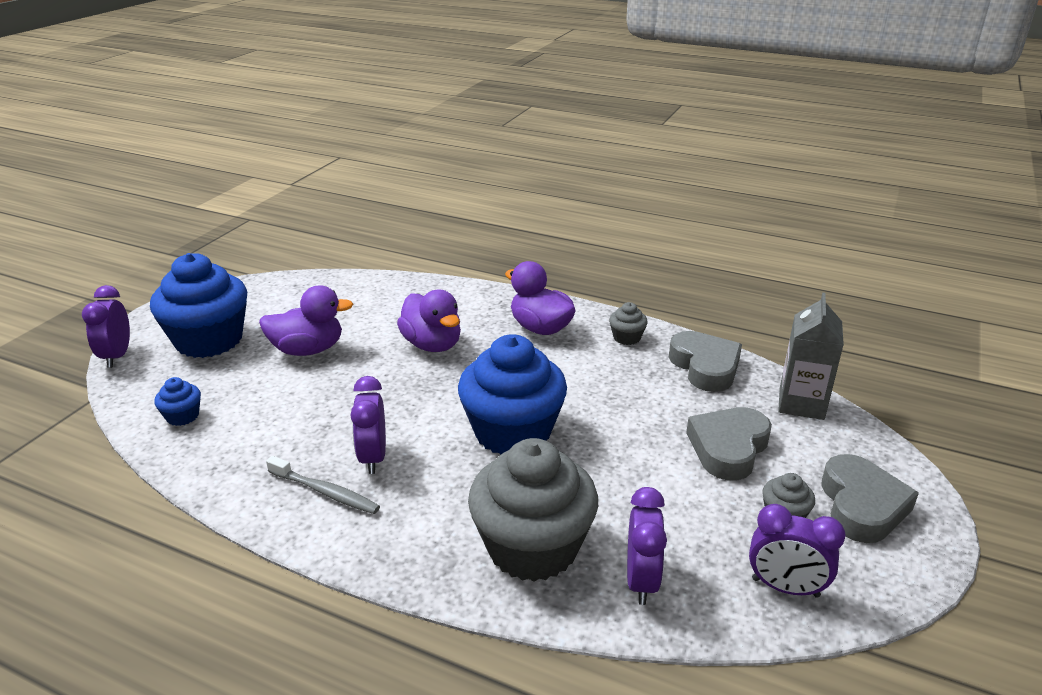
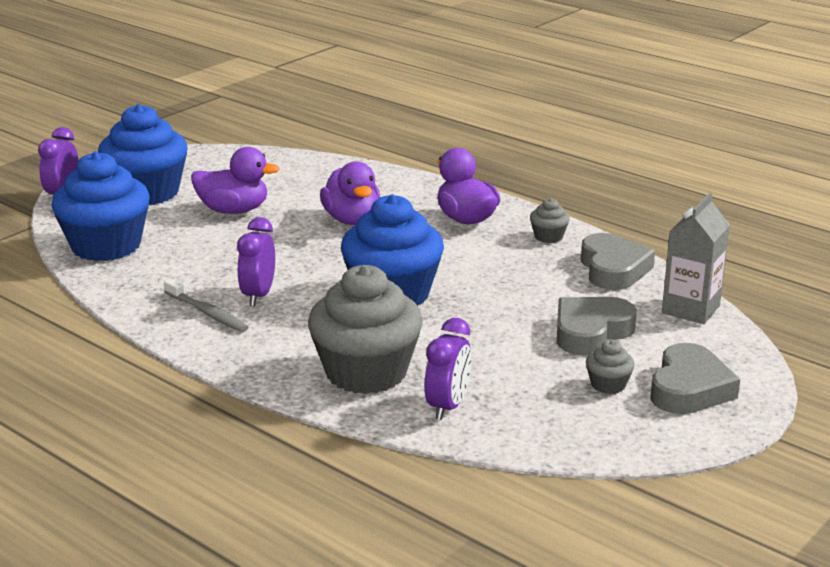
camera: 15 degrees right, 5 degrees down
blue cupcake [154,377,201,426] -> blue cupcake [51,151,150,261], size x2.37
purple clock [749,504,846,598] -> none

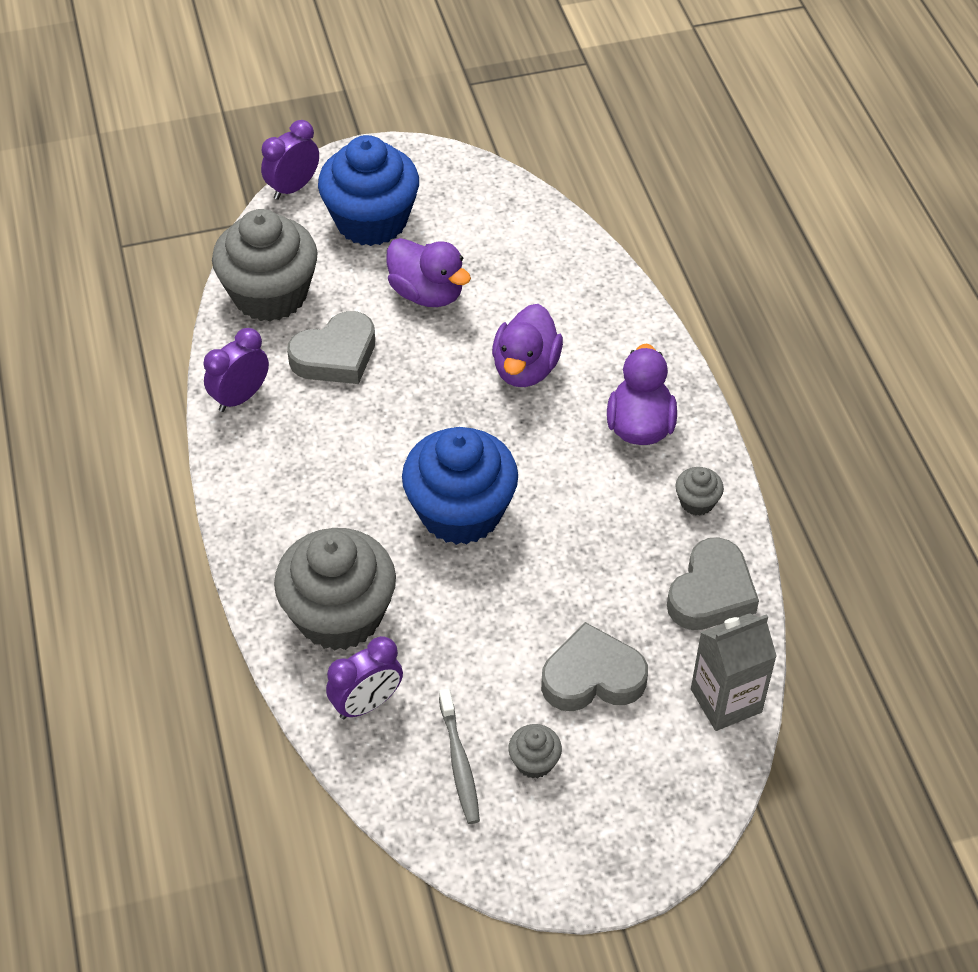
camera: 35 degrees right, 25 degrees up
blue cupcake [51,151,150,261] -> grey cupcake [212,209,318,321]
grey toothbrush [164,279,249,332] -> grey toothbrush moved to [439,688,480,824]
purple clock [237,217,275,306] -> purple clock moved to [203,328,269,412]
grey heart [651,343,740,414] -> grey heart moved to [287,311,375,384]

